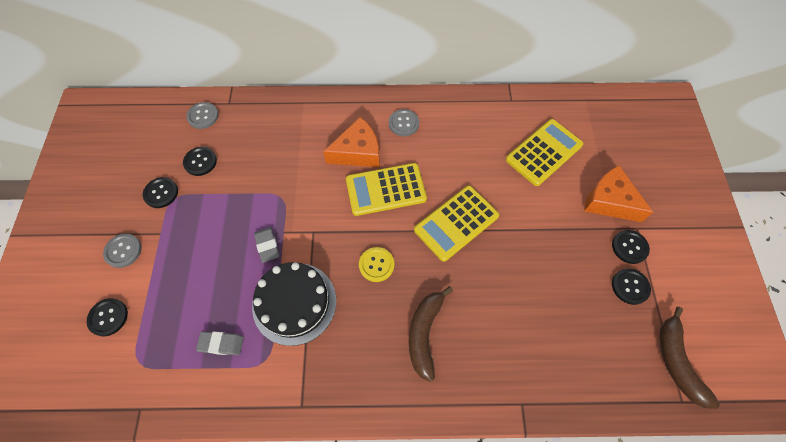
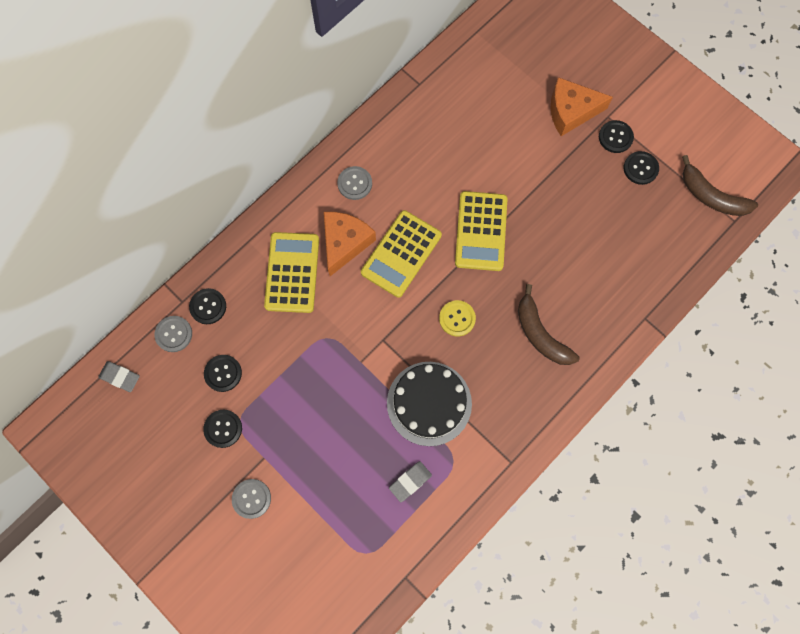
camera: 45 degrees left, 10 degrees up
black button [87,298,128,336] -> black button moved to [189,288,226,324]
grey eraser [254,227,279,263] -> grey eraser moved to [98,361,140,392]
yellow calculator [506,119,583,186] -> yellow calculator moved to [264,232,319,313]

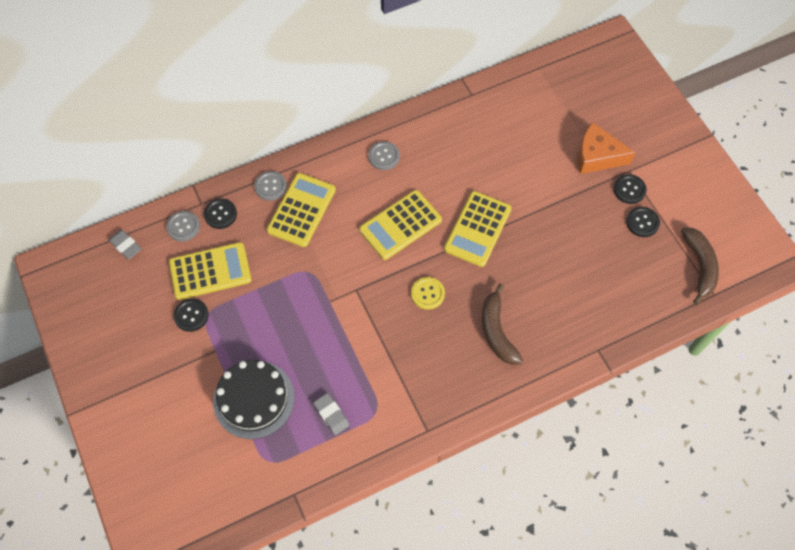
camera: 20 degrees right, 10 degrees down
black button [204,355,242,392] -> yellow calculator [169,242,251,300]
grey button [232,479,271,519] -> grey button moved to [254,171,287,201]
orange cheese [324,212,376,276] -> none
black cake [387,362,472,446] -> black cake moved to [213,360,295,439]
grey eraser [389,461,432,502] -> grey eraser turned 75 degrees clockwise [313,393,349,435]
brown banana [682,155,758,216] -> brown banana turned 150 degrees counterclockwise [681,227,719,305]

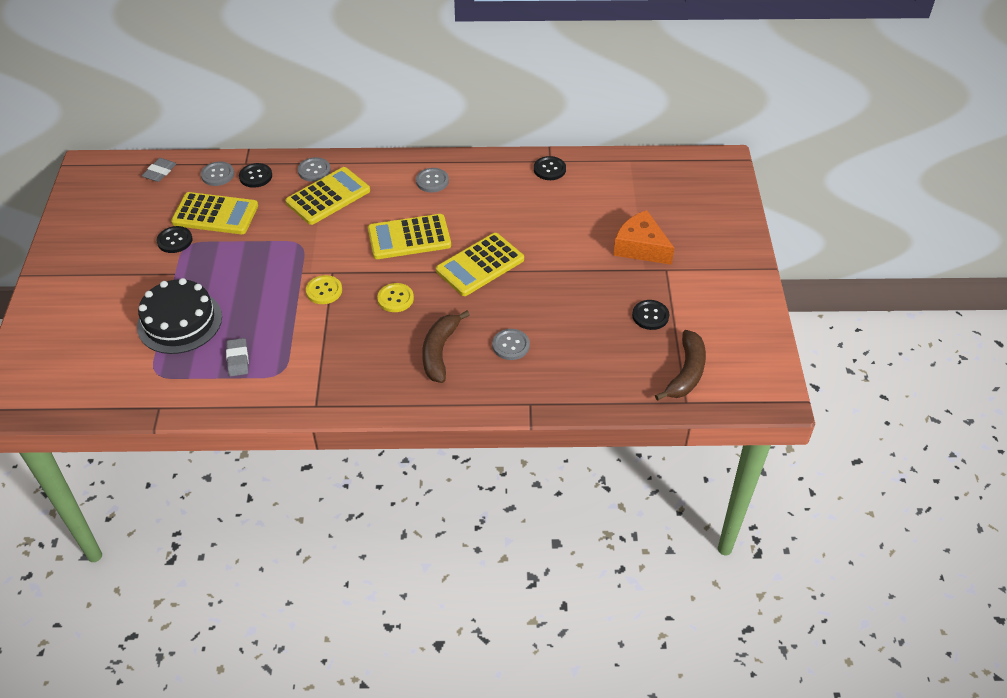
camera: 25 degrees right, 15 degrees down
grey eraser [108,230,141,259] -> grey eraser turned 45 degrees clockwise [142,158,176,182]
black button [613,174,647,204] -> black button moved to [534,156,566,180]
none -> yellow button [306,275,342,304]
none -> grey button [492,329,530,360]

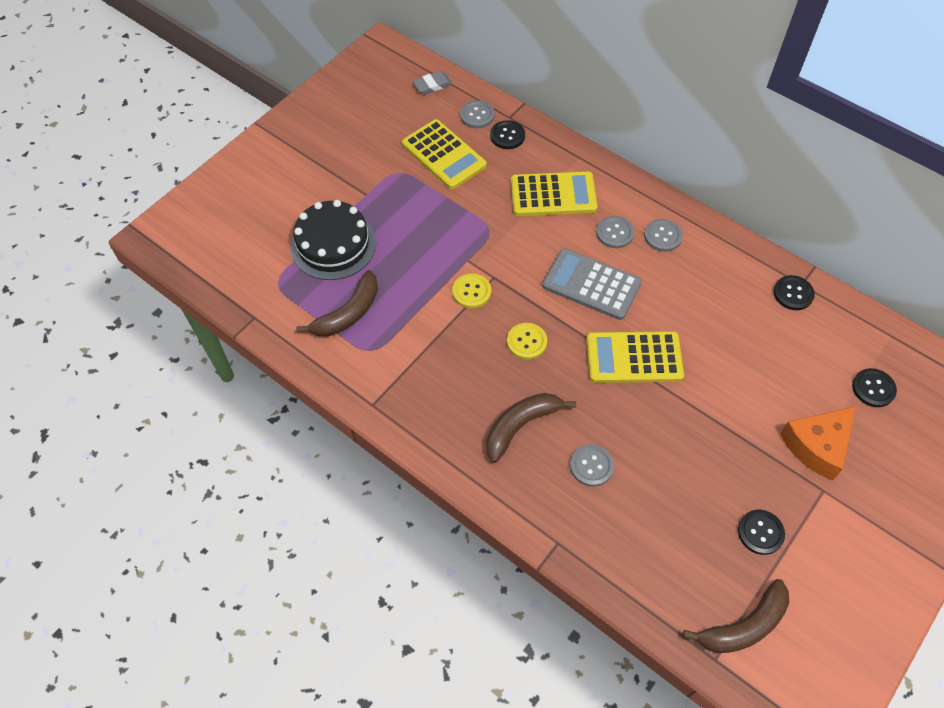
camera: 40 degrees right, 10 degrees up
black button [157,226,192,253] -> black button moved to [852,368,897,407]
grey eraser [226,338,249,376] -> brown banana [296,270,378,337]
grey button [298,157,331,182] -> grey button moved to [596,216,634,248]
yellow calculator [368,214,451,259] -> grey calculator [542,248,642,320]
orange cheese [613,210,674,265] -> orange cheese turned 120 degrees counterclockwise [780,406,856,480]

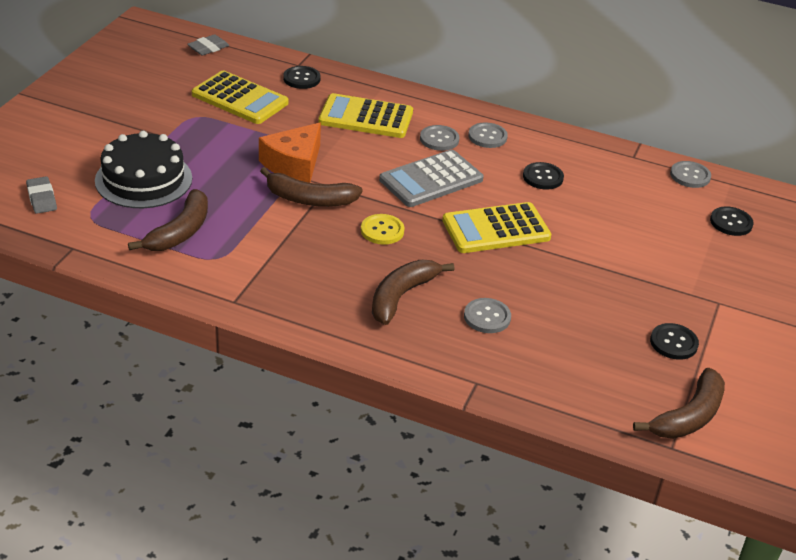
camera: 20 degrees left, 20 degrees down
yellow button [452,274,491,308] -> brown banana [260,167,363,207]
grey button [460,100,494,128] -> grey button moved to [670,161,711,188]
yellow calculator [511,171,598,216] -> yellow calculator turned 150 degrees counterclockwise [318,93,413,138]
grey calculator [542,248,642,320] -> grey calculator turned 45 degrees counterclockwise [379,150,483,207]
black button [773,275,815,310] -> black button moved to [523,162,564,190]
orange cheese [780,406,856,480] -> orange cheese moved to [259,123,321,183]
none -> grey eraser [26,176,57,214]

